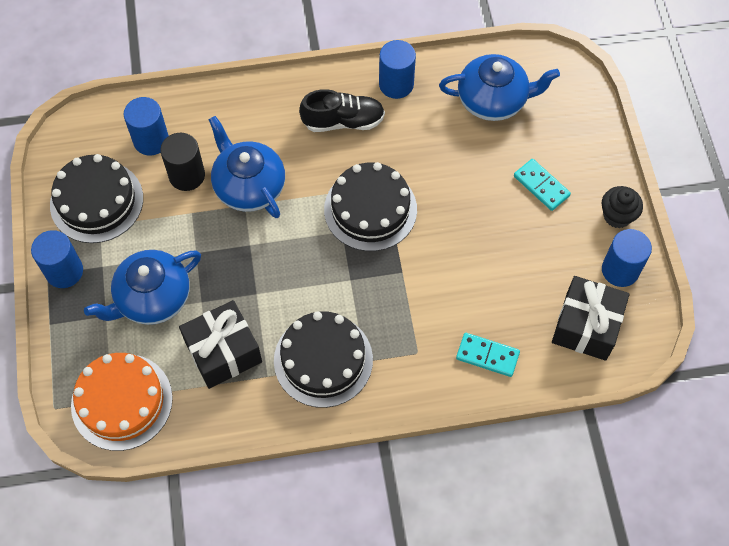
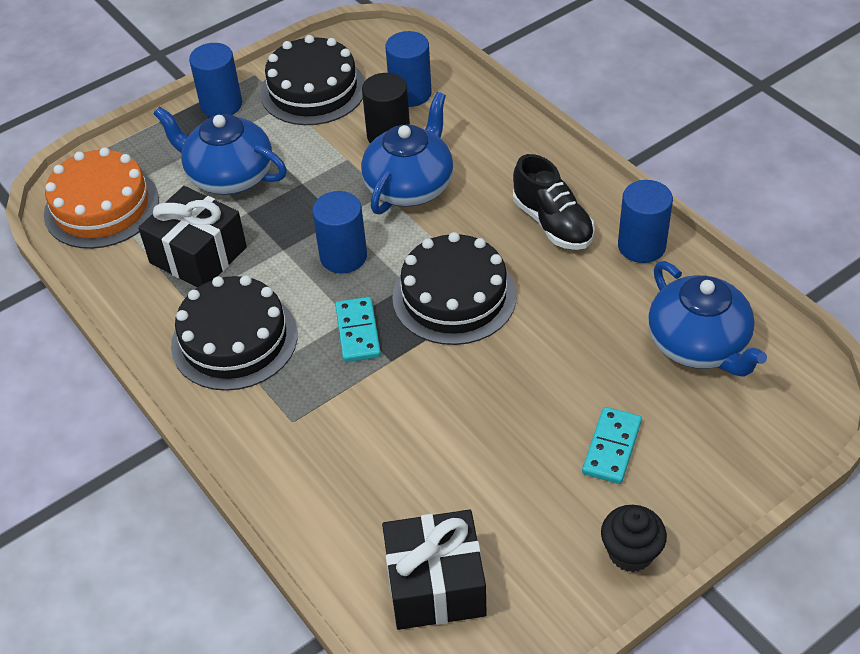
camera: 65 degrees right, 15 degrees down
turquoise domino [456,333,520,377] -> turquoise domino moved to [335,297,381,362]
blue cylinder [602,229,652,287] -> blue cylinder moved to [312,191,367,273]

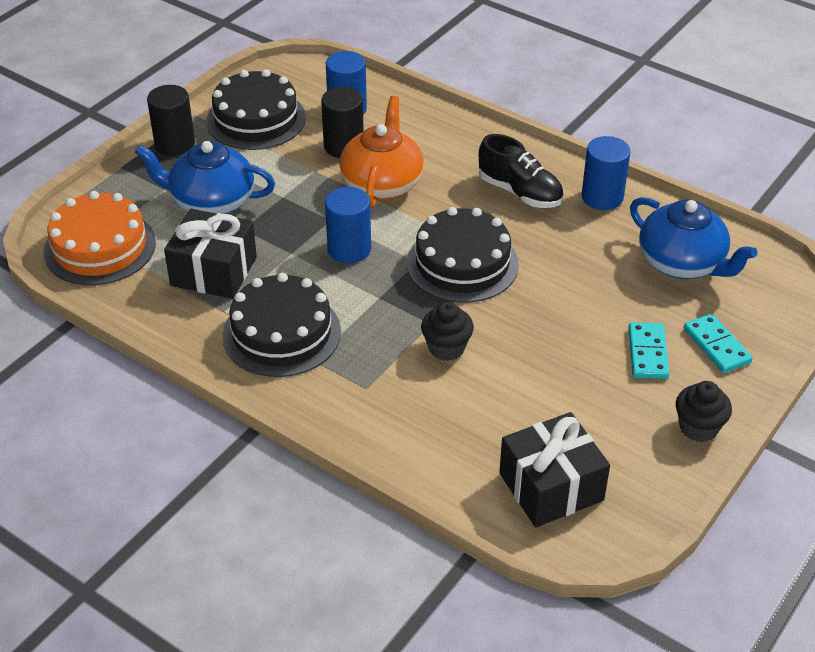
camera: 20 degrees left, 5 degrees down
blue cylinder [189,43,242,117] -> black cylinder [147,85,195,156]
turquoise domino [335,297,381,362] -> turquoise domino moved to [684,313,753,373]
blue teapot [361,92,453,214] -> orange teapot [340,96,424,207]
none -> black cupcake [421,302,474,361]

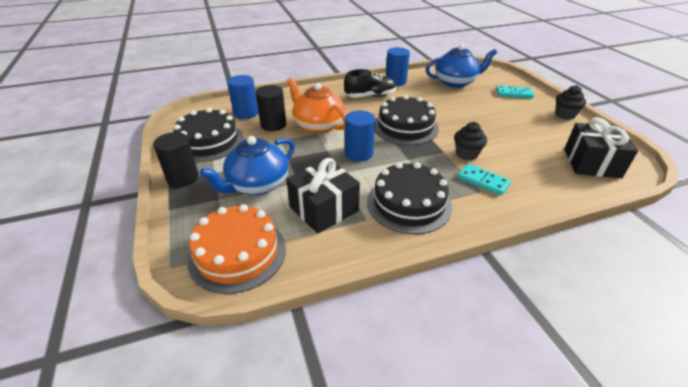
camera: 55 degrees left, 5 degrees down
turquoise domino [629,322,669,379] -> turquoise domino moved to [458,164,511,195]

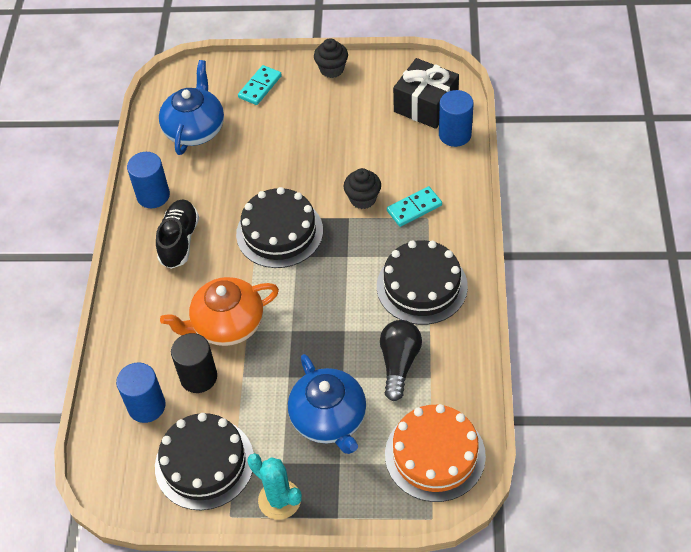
camera: 65 degrees left, 15 degrees up
black cylinder [153,132,199,187] -> turquoise cactus [247,453,302,520]
black gift [286,158,360,234] -> black light bulb [380,320,422,401]
blue cylinder [345,110,375,162] -> blue cylinder moved to [439,90,474,147]

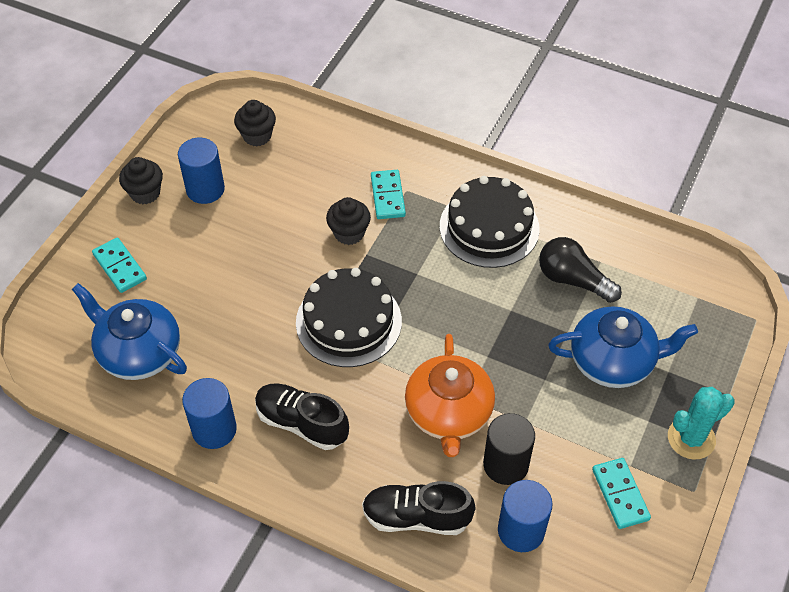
camera: 70 degrees left, 0 degrees up
black cake [155,413,254,510] -> turquoise domino [592,458,651,529]
orange cake [385,404,486,502] -> none
black gift [393,58,459,129] -> black cupcake [234,100,276,146]
blue cylinder [439,90,474,147] -> blue cylinder moved to [178,138,225,204]
none -> black shoe [362,481,475,535]

